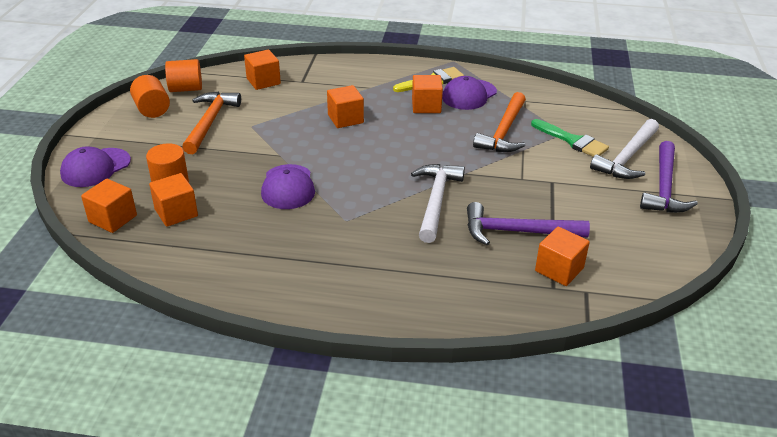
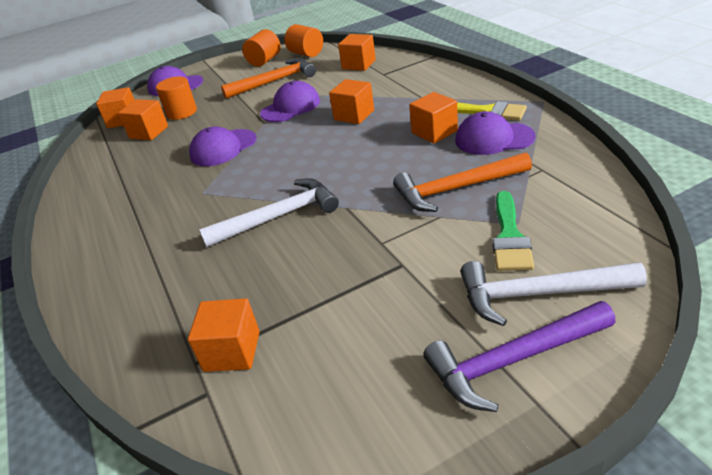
camera: 60 degrees right, 0 degrees up
purple hammer [467,202,590,246] -> none
none -> purple cap [260,81,320,122]

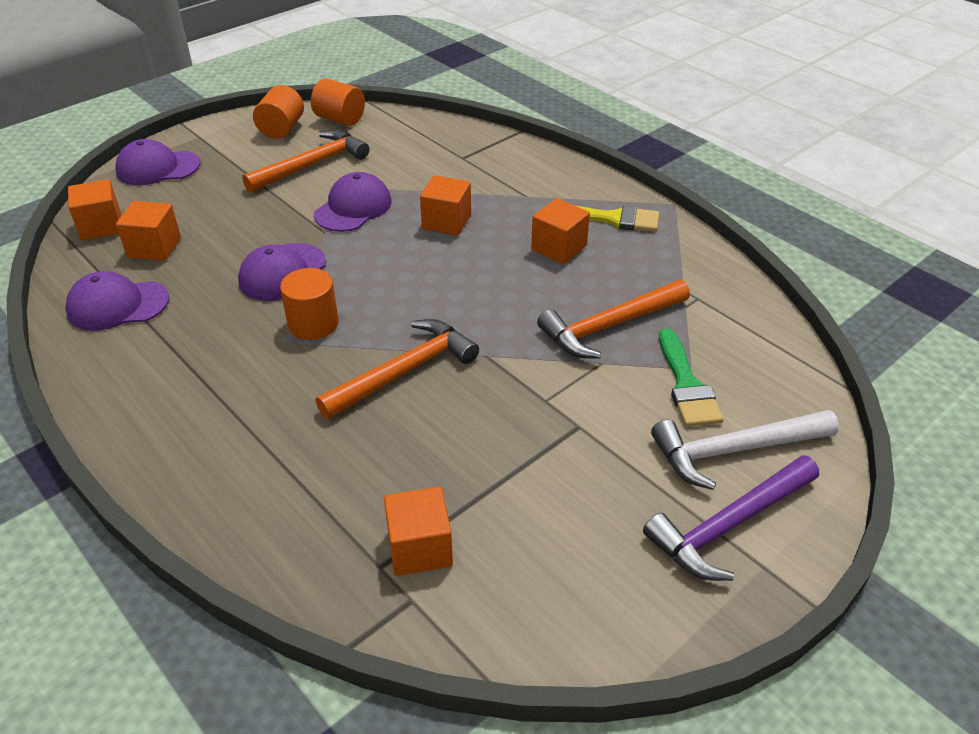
camera: 20 degrees left, 5 degrees up
orange cylinder [156,76,197,120] -> orange cylinder moved to [280,268,339,340]
white hammer [199,178,339,247] -> orange hammer [316,319,479,419]
orange cube [338,34,376,71] -> none
purple cap [455,111,535,155] -> purple cap moved to [65,271,169,331]

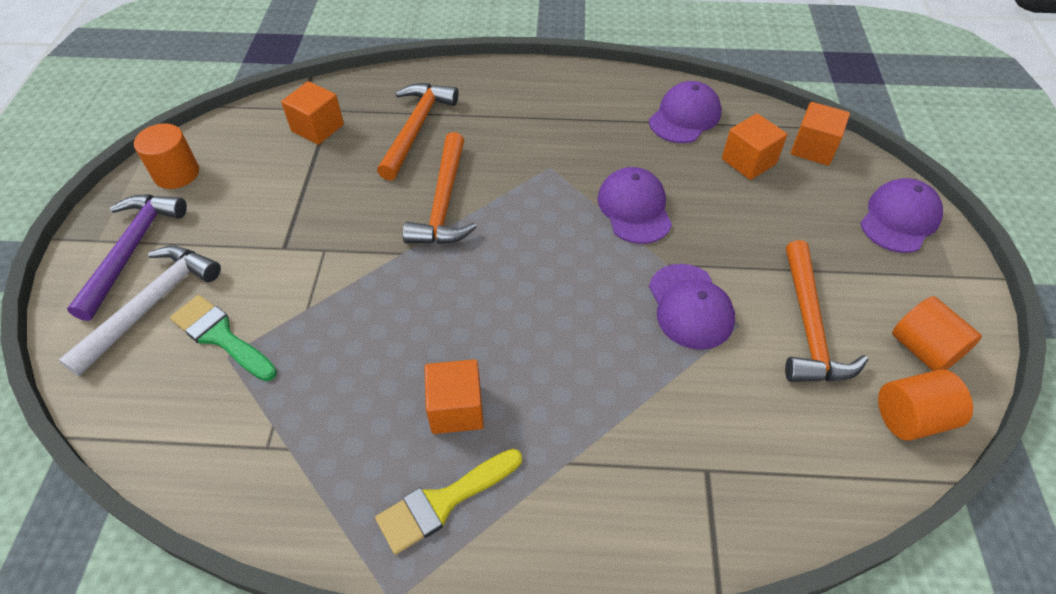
camera: 135 degrees right, 10 degrees up
orange cylinder [280,268,339,340] -> orange cylinder moved to [134,123,199,189]
orange cube [420,175,471,235] -> none
orange hammer [537,280,690,359] -> orange hammer moved to [377,83,459,181]

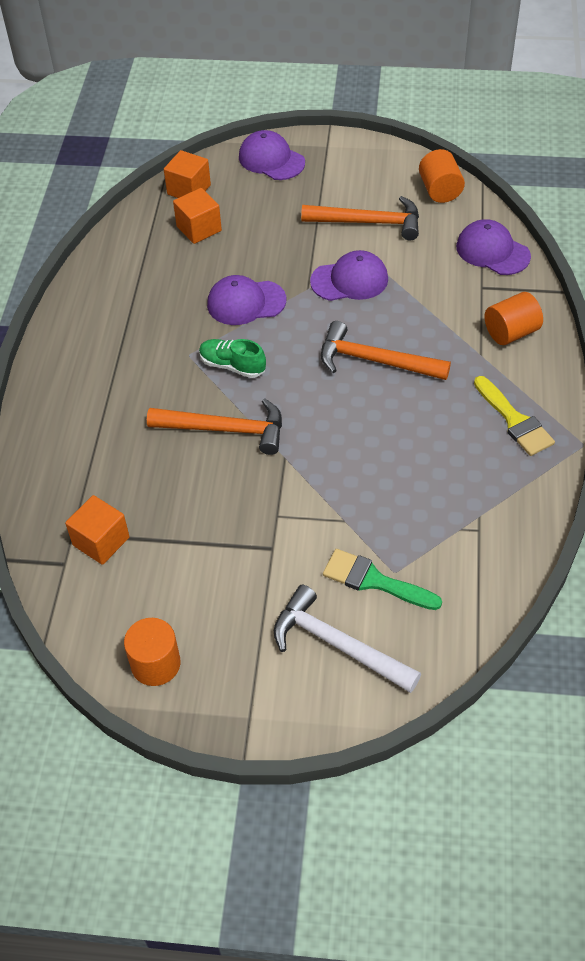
camera: 85 degrees left, 0 degrees up
purple hammer [67,194,187,321] -> none
green brush [170,295,277,381] -> green brush turned 75 degrees clockwise [323,549,442,610]
orange hammer [377,83,459,181] -> orange hammer moved to [321,321,451,380]
orange cube [425,359,484,434] -> none
purple cap [649,81,722,143] -> purple cap moved to [456,219,531,275]
orange cylinder [892,296,982,371] -> orange cylinder moved to [484,292,543,345]
none -> green shoe [199,339,266,378]

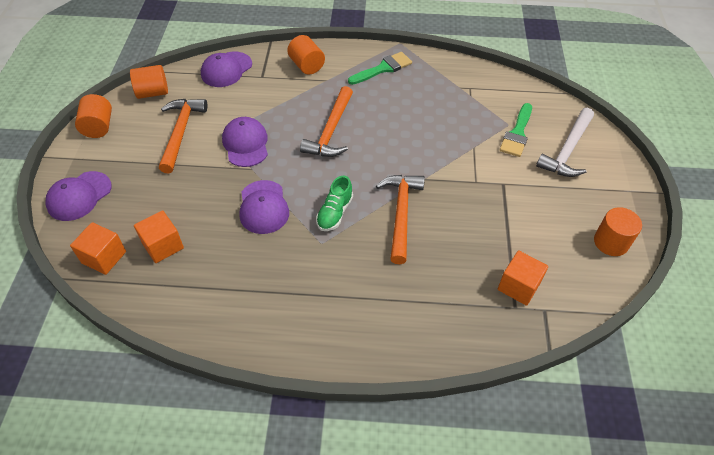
camera: 95 degrees left, 0 degrees up
yellow brush [474,376,555,456] -> green brush [348,52,412,85]
none -> orange cylinder [75,94,112,138]

